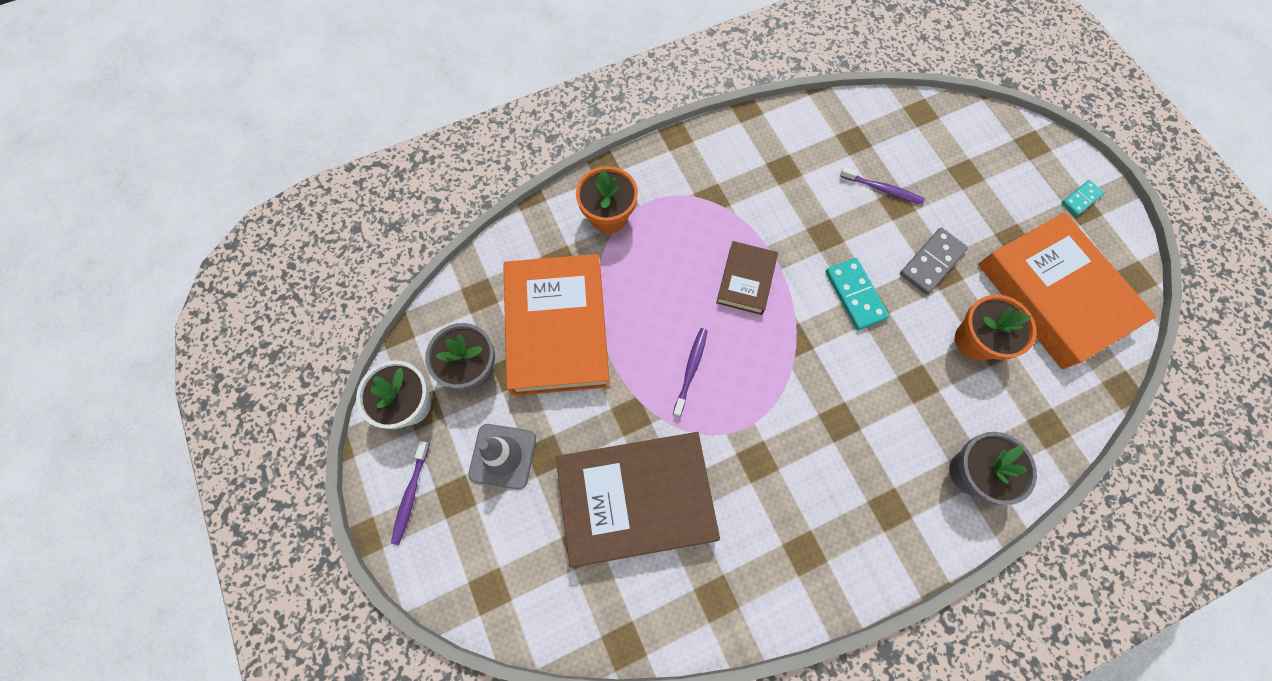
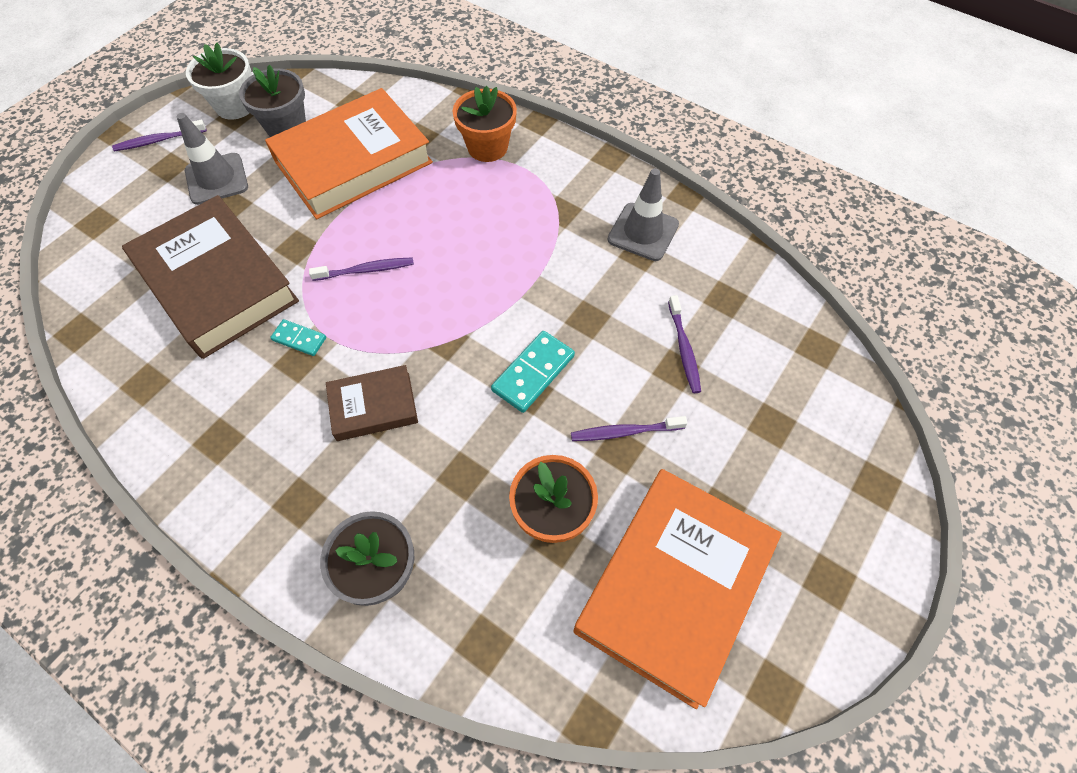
camera: 60 degrees right, 10 degrees down
brown book [716,241,778,315] -> brown book moved to [326,365,418,441]
grey domino [900,228,968,295] -> purple toothbrush [571,416,687,441]
turquoise domino [1062,180,1104,216] -> turquoise domino moved to [270,319,326,356]
none -> grey traffic cone [608,168,679,261]

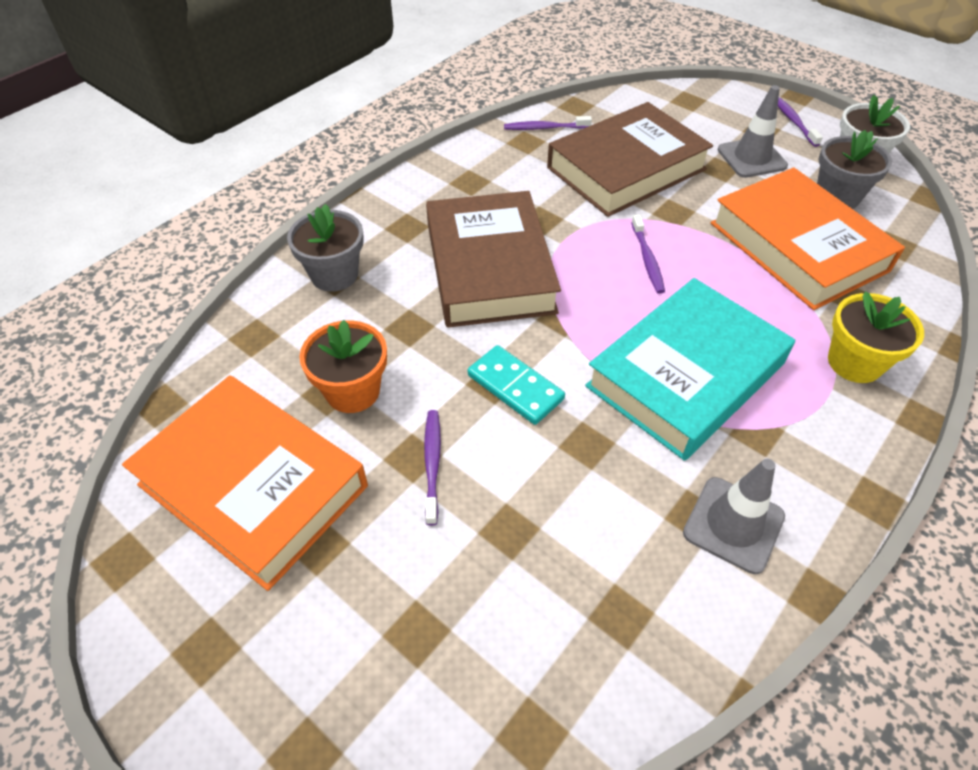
camera: 95 degrees right, 10 degrees down
turquoise domino [270,319,326,356] -> none
brown book [326,365,418,441] -> brown book [426,191,561,328], size x1.97
orange flower pot [453,86,517,162] -> yellow flower pot [828,291,924,383]
purple toothbrush [668,295,701,393] -> purple toothbrush moved to [504,116,592,130]
none -> turquoise book [585,278,795,461]

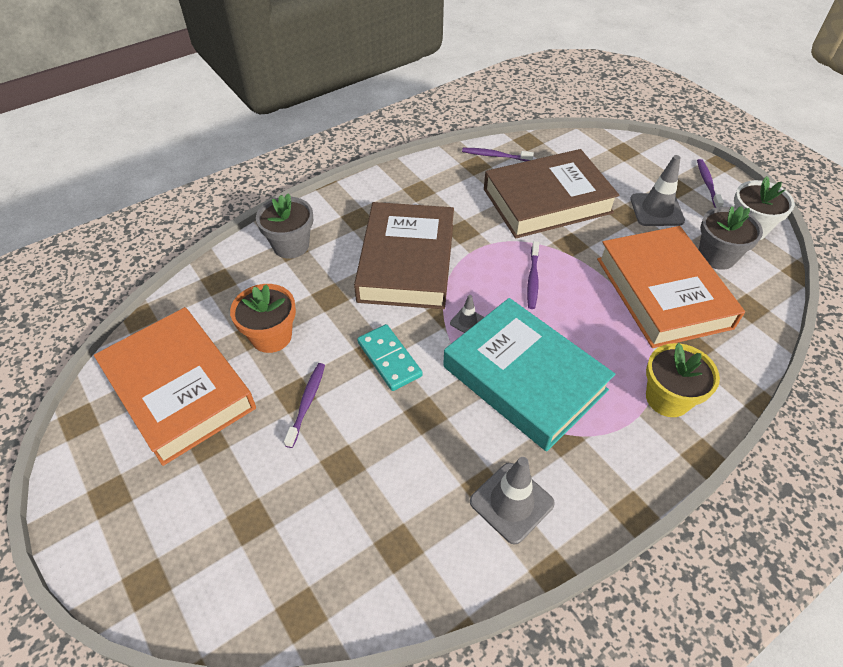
camera: 15 degrees right, 0 degrees up
turquoise book [585,278,795,461] -> turquoise book turned 75 degrees clockwise [443,298,615,451]
none -> grey traffic cone [450,295,484,333]

